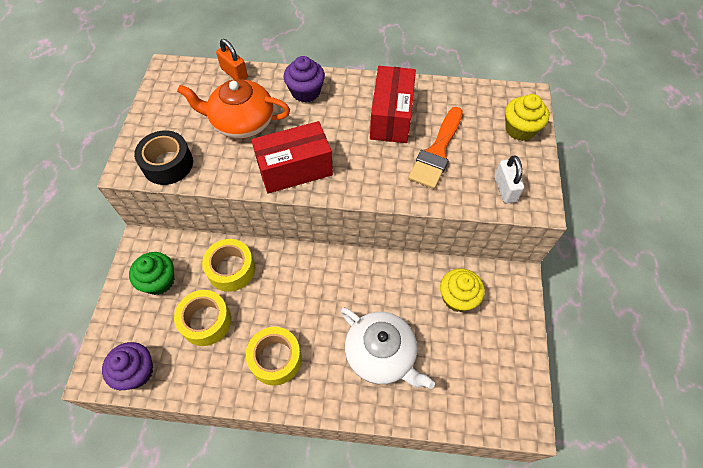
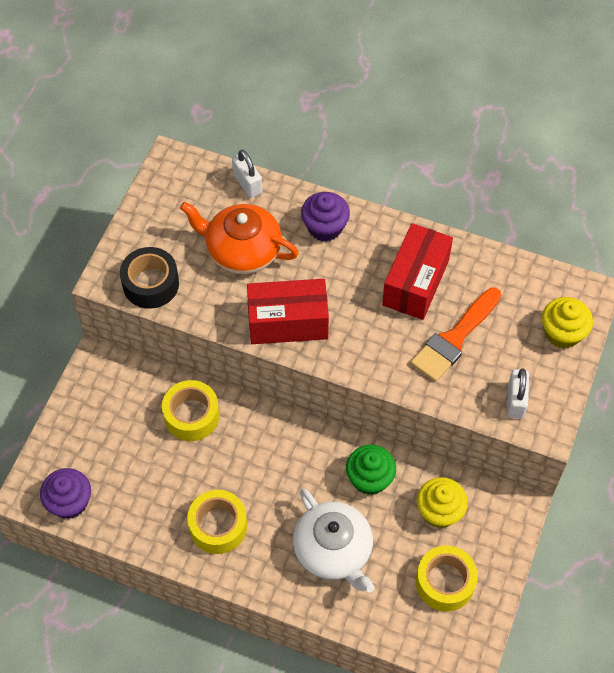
camera: 15 degrees right, 0 degrees up
green cupcake [129,252,174,295] -> green cupcake moved to [346,445,396,495]
yellow tape [174,290,231,346] -> yellow tape moved to [416,546,478,611]
orange padlock [216,39,248,80] -> white padlock [232,150,262,198]

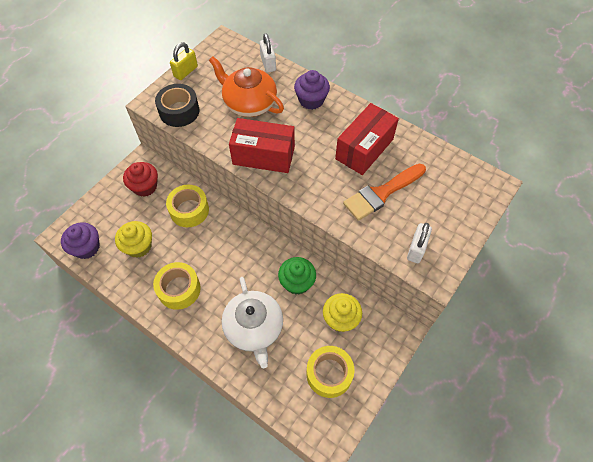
camera: 15 degrees right, 0 degrees up
yellow cupcake [542,297,593,349] -> yellow cupcake moved to [115,221,152,258]
none -> red cupcake [123,162,158,197]
none -> yellow padlock [170,42,198,80]

